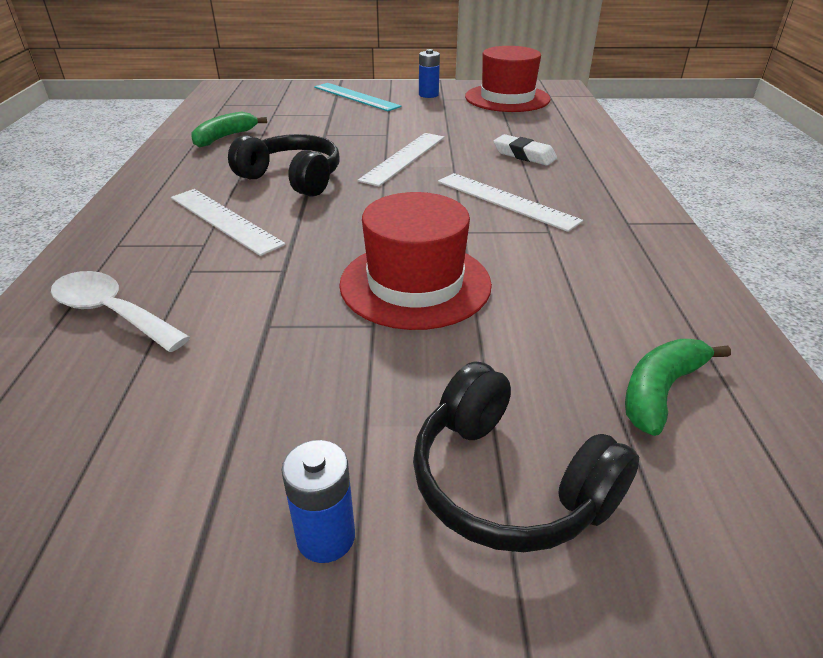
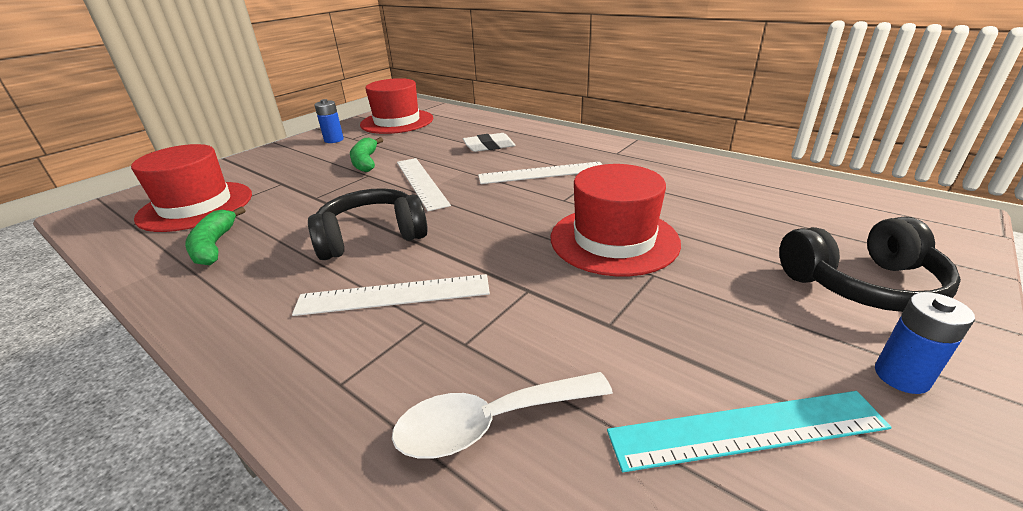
camera: 50 degrees left, 5 degrees down
turquoise ruler [314,83,402,111] -> turquoise ruler moved to [607,391,892,472]
green banana [625,339,731,436] -> green banana moved to [350,137,383,172]
none -> red hat [131,144,252,232]

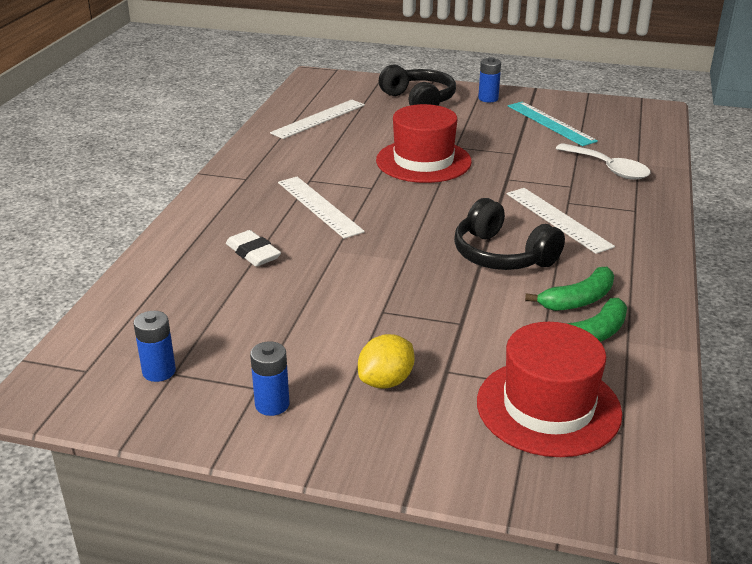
camera: 115 degrees left, 0 degrees up
green banana [350,137,383,172] -> green banana moved to [525,267,614,311]
red hat [360,78,433,134] -> blue battery [133,311,176,382]
white ruler [397,158,451,211] -> white ruler moved to [270,99,365,139]
none -> yellow lemon [358,334,415,389]

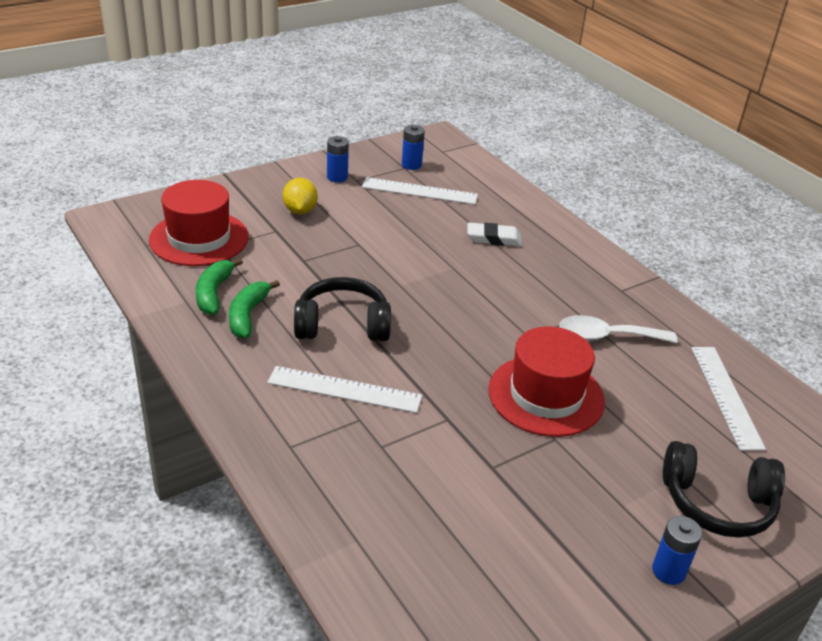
camera: 130 degrees right, 5 degrees up
white ruler [278,177,365,239] -> white ruler moved to [362,177,478,205]
turquoise ruler [508,102,598,146] -> none
white spoon [555,143,650,180] -> white spoon moved to [559,315,677,343]

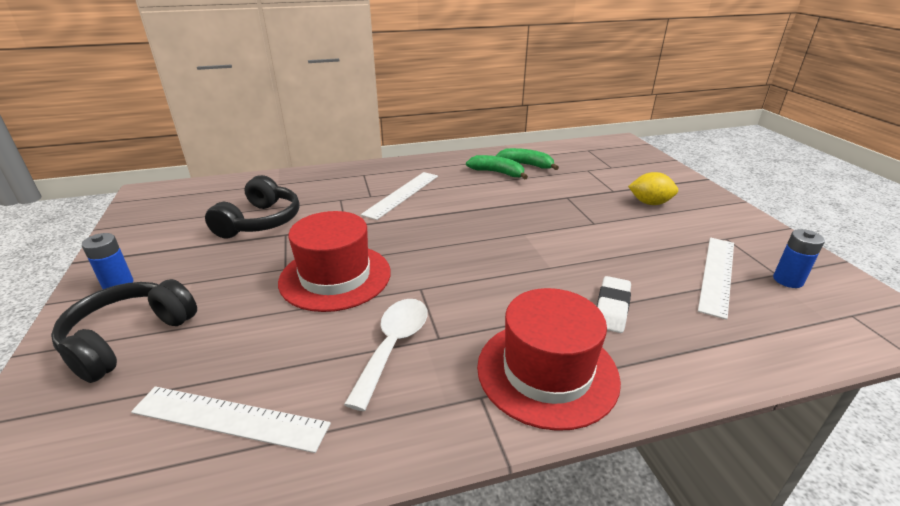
camera: 110 degrees right, 5 degrees down
red hat [149,180,249,266] -> red hat moved to [477,288,621,431]
black headphones [294,277,391,341] -> black headphones moved to [205,175,300,238]
blue battery [327,136,349,183] -> none

